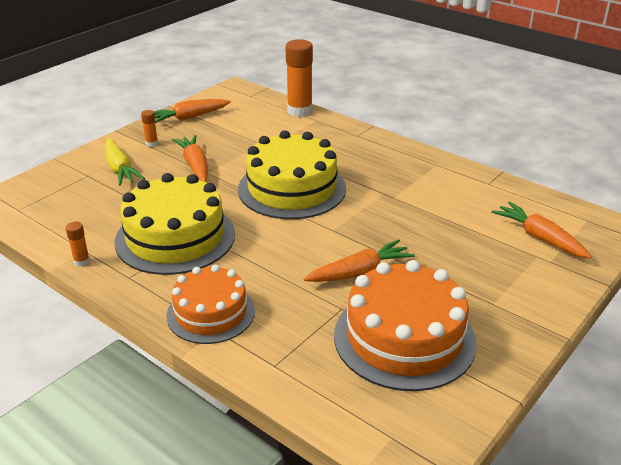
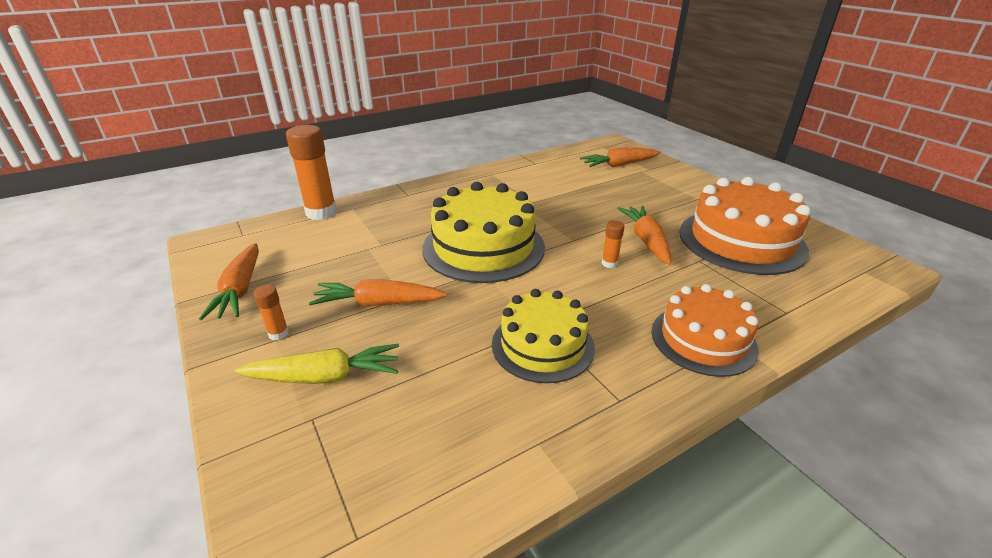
camera: 70 degrees left, 0 degrees up
orange glue stick [66,222,90,266] -> orange glue stick moved to [602,220,625,268]
yellow cake [115,173,235,275] -> yellow cake [492,289,595,383], size x0.65

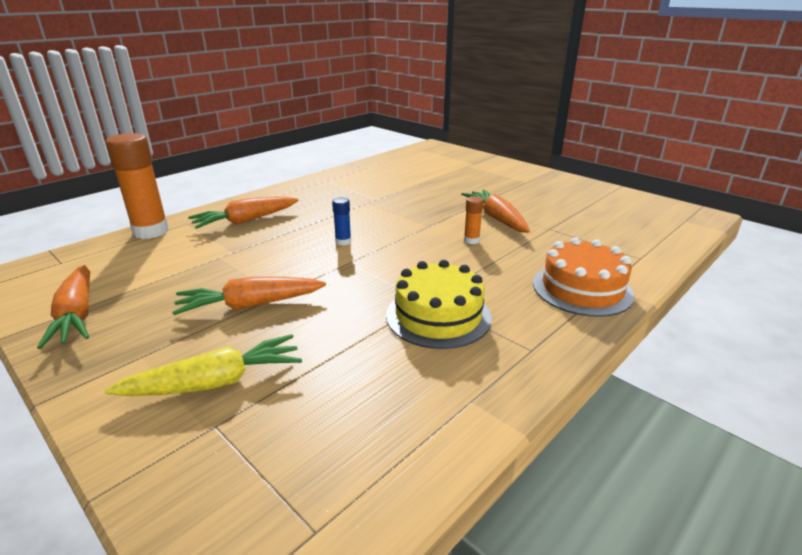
camera: 15 degrees left, 5 degrees down
orange glue stick [254,285,289,340] -> none
yellow cake [422,182,545,283] -> blue glue stick [332,197,351,246]
orange carrot [580,148,661,167] -> orange carrot moved to [188,197,299,229]
orange cake [679,177,811,275] -> none

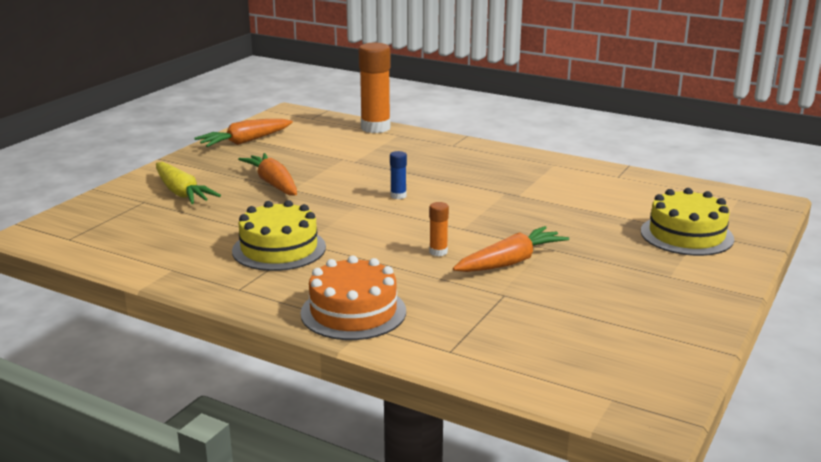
camera: 75 degrees right, 5 degrees down
orange carrot [188,197,299,229] -> none
none -> yellow cake [641,188,734,256]

